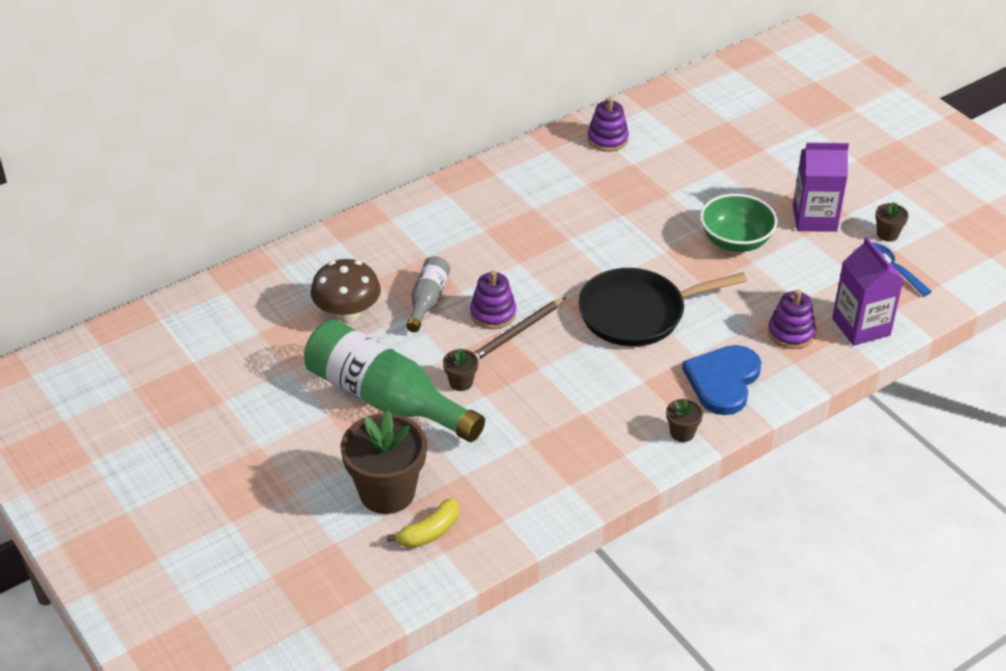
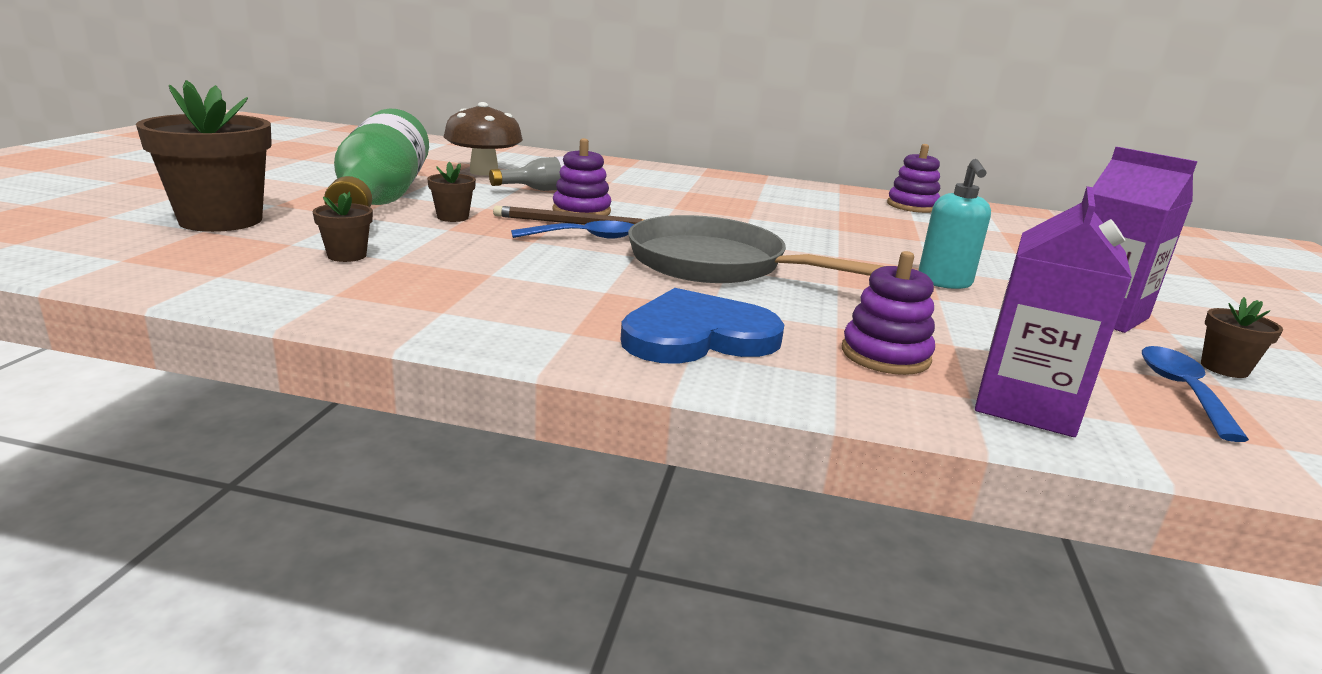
camera: 45 degrees right, 20 degrees down
yellow banana [387,498,459,548] -> none
black pan [578,268,747,346] -> grey pan [628,215,884,283]
brown flower pot [666,399,703,442] -> brown flower pot moved to [312,191,373,262]
green bowl [700,194,778,252] -> turquoise soap dispenser [918,159,991,289]
none -> blue spoon [511,221,634,239]

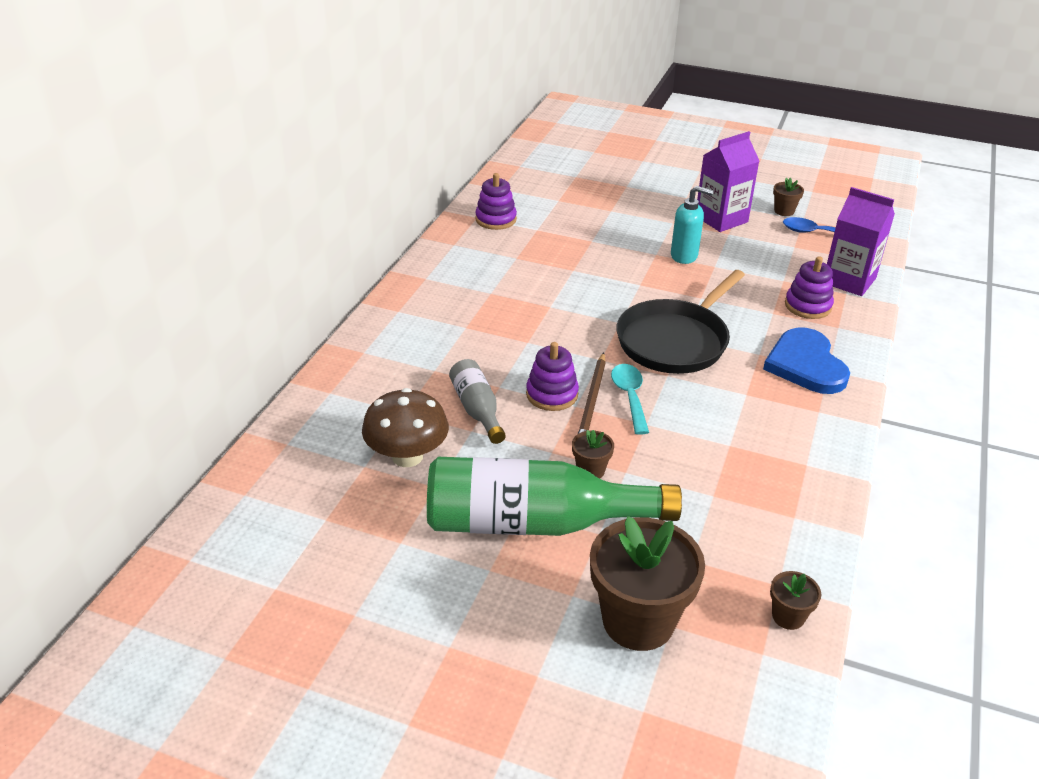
camera: 80 degrees left, 15 degrees up
brown flower pot [312,191,373,262] -> brown flower pot moved to [770,571,821,630]
blue spoon [511,221,634,239] -> turquoise spoon [611,364,649,435]
grey pan [628,215,884,283] -> black pan [616,270,745,374]

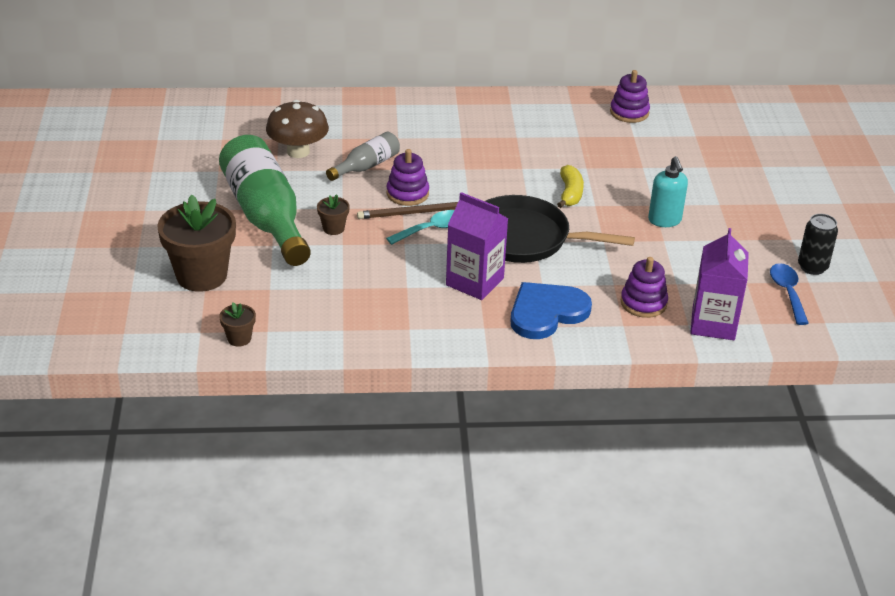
camera: 65 degrees right, 0 degrees up
purple carton [697,131,759,232] -> purple carton moved to [446,192,508,300]
brown flower pot [773,178,804,216] -> black can [798,214,838,275]
none -> yellow banana [557,165,584,208]

